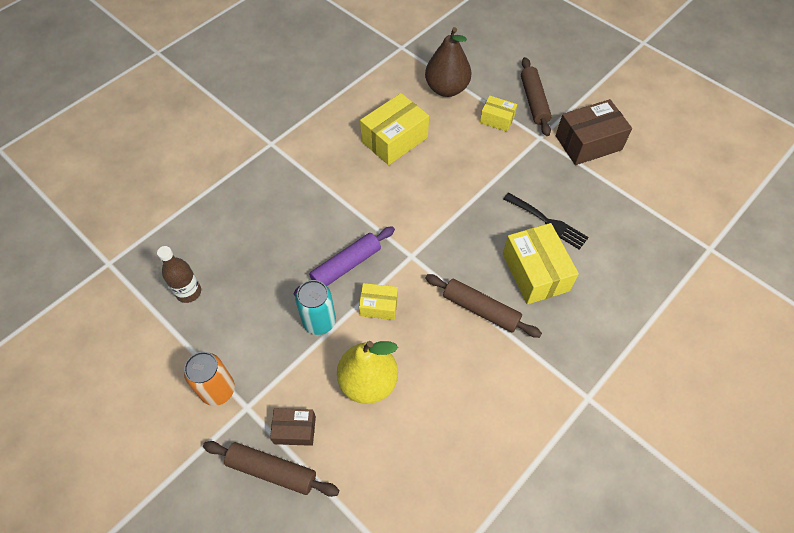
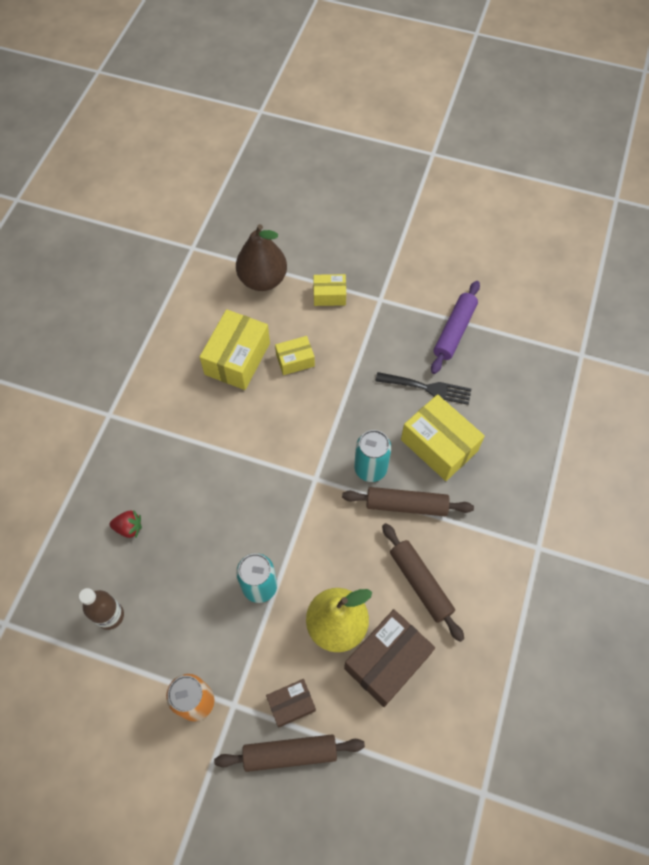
camera: 25 degrees left, 5 degrees up
purple rolling pin [293,226,395,297] -> purple rolling pin moved to [431,281,480,374]
yellow box [359,283,398,320] -> yellow box moved to [275,336,315,375]
brown rolling pin [521,57,552,136] -> brown rolling pin moved to [382,523,464,642]
brown box [556,99,632,165] -> brown box moved to [344,609,435,707]
none -> red strawberry [110,510,142,538]
none -> turquoise can [354,430,392,482]

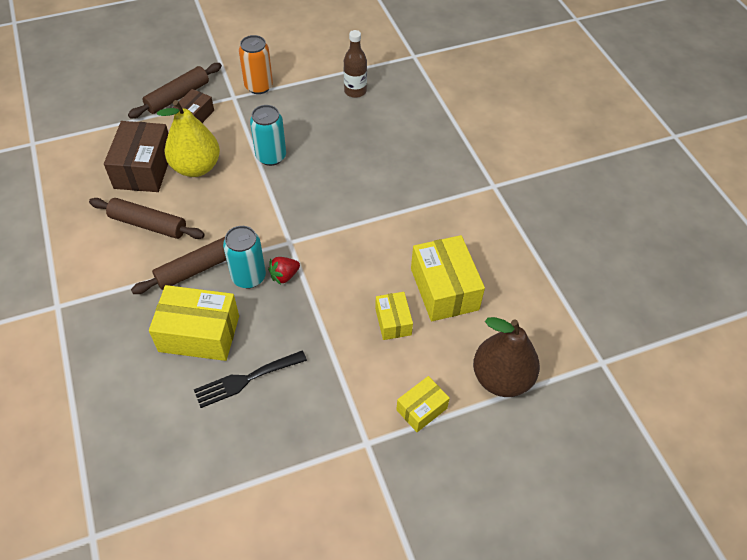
camera: 140 degrees right, 10 degrees down
red strawberry [110,510,142,538] -> red strawberry moved to [268,257,300,285]
yellow box [275,336,315,375] -> yellow box turned 45 degrees counterclockwise [375,292,413,340]
purple rolling pin [431,281,480,374] -> none

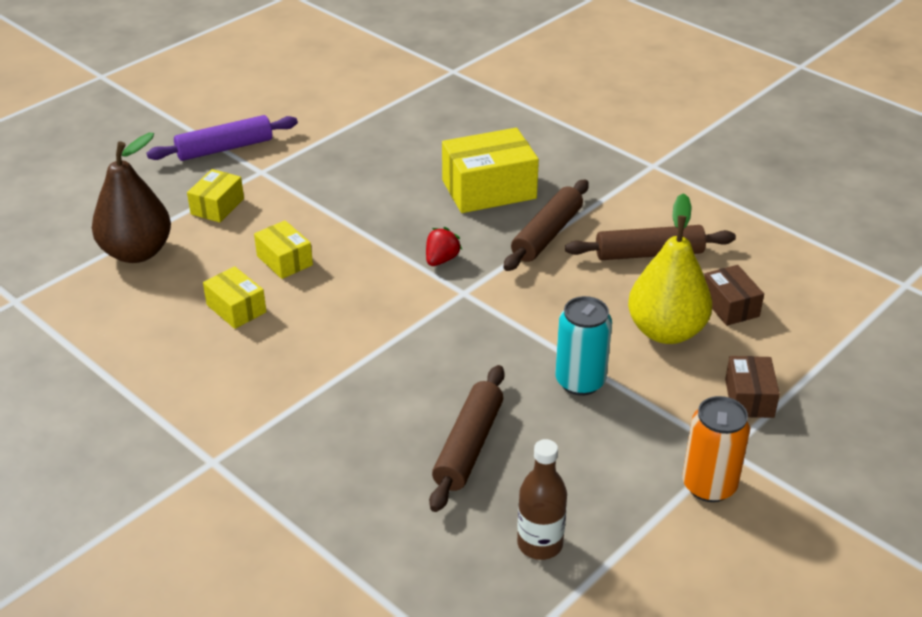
camera: 155 degrees right, 15 degrees down
brown box [104,121,168,192] -> brown box [704,265,764,326], size x0.56
brown rolling pin [128,63,222,118] -> brown rolling pin moved to [429,365,504,512]
black fork [194,351,307,408] -> none
turquoise can [223,226,266,288] -> none
yellow box [411,235,485,321] -> yellow box [203,266,266,329], size x0.56
none -> purple rolling pin [146,115,298,161]

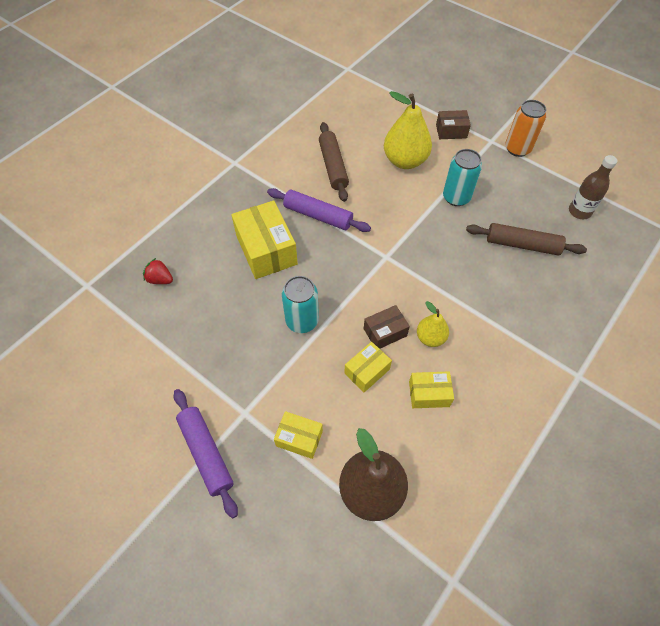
camera: 95 degrees left, 20 degrees up
yellow box [203,266,266,329] -> yellow box turned 45 degrees clockwise [409,371,454,408]
red strawberry [426,227,462,266] -> red strawberry moved to [143,258,173,284]
brown rolling pin [503,180,589,271] -> purple rolling pin [267,188,371,232]
brown box [704,265,764,326] -> brown box moved to [364,305,410,349]
none -> turquoise can [282,276,319,333]
none -> yellow pear [417,301,449,347]

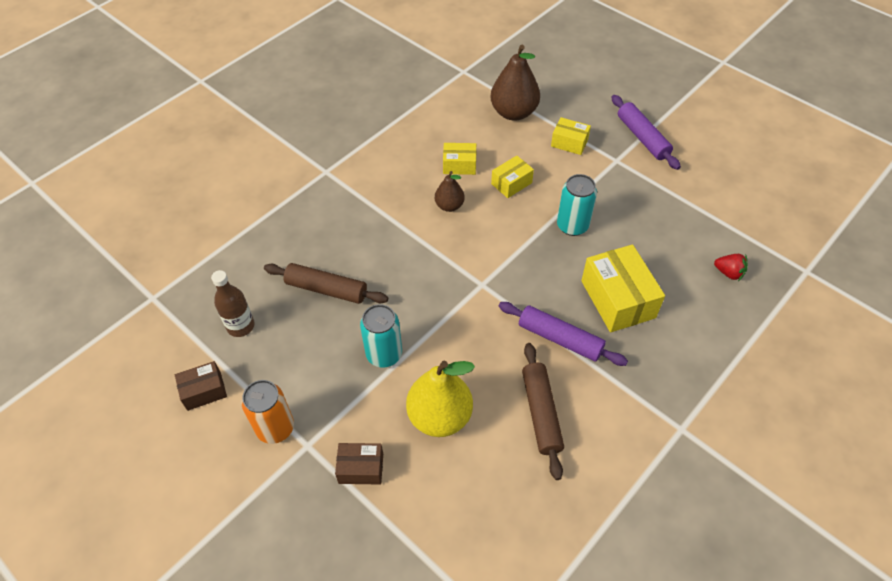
camera: 175 degrees left, 5 degrees down
brown box [364,305,410,349] -> brown box moved to [175,361,227,411]
yellow pear [417,301,449,347] -> brown pear [435,171,465,212]

